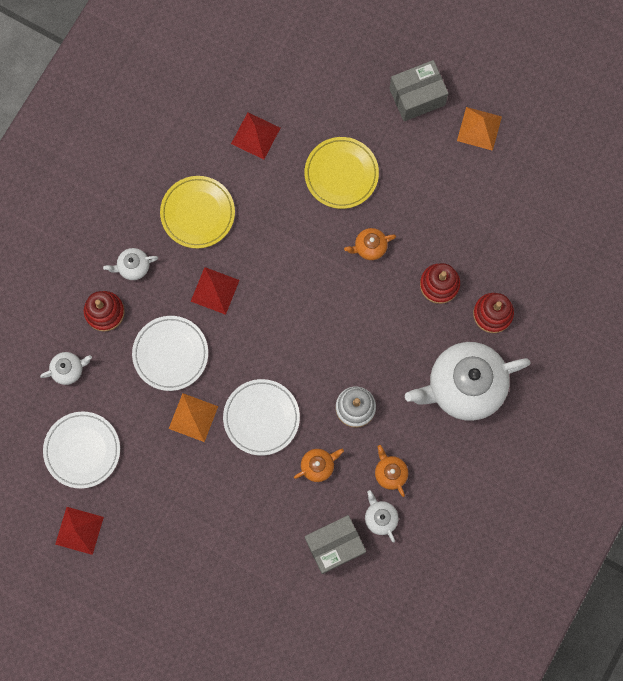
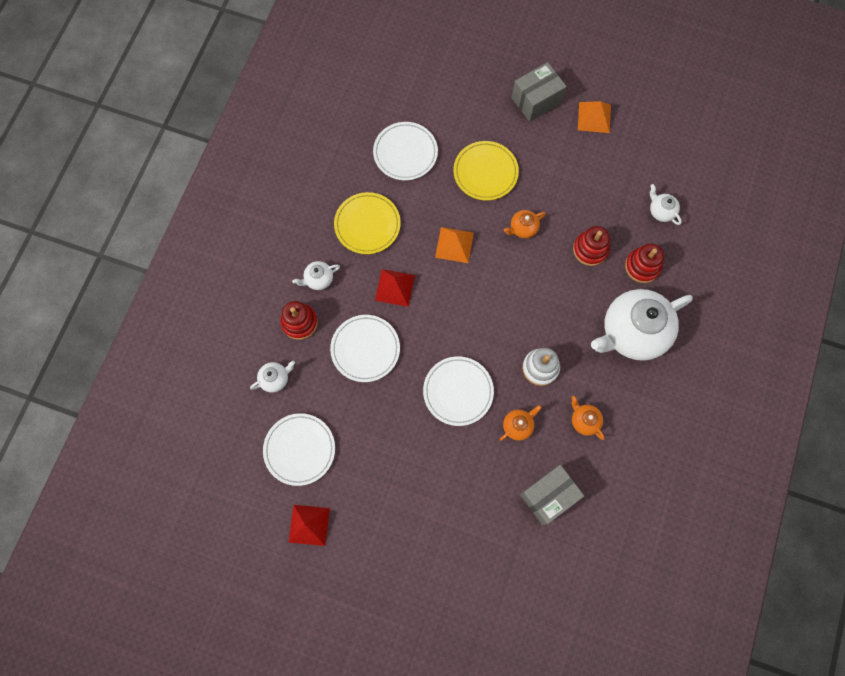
camera: 10 degrees left, 5 degrees down
orange pyramid [169,393,218,442] -> orange pyramid moved to [435,227,474,263]
red pyramid [231,112,280,159] -> white plate [373,122,438,180]
white teapot [365,490,399,543] -> white teapot moved to [650,184,682,225]

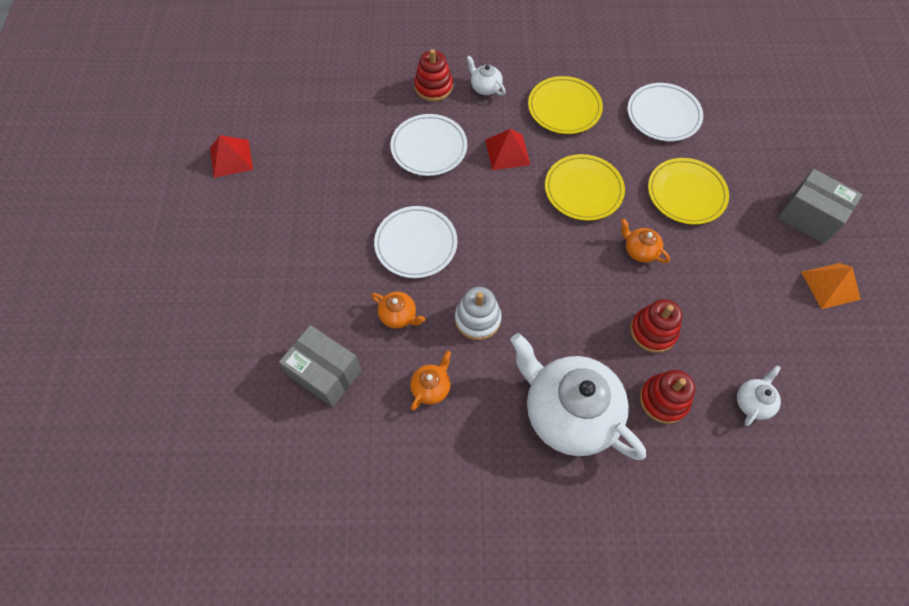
camera: 70 degrees right, 10 degrees down
white teapot [250,361,295,393] -> none
white plate [263,413,335,486] -> none
orange pyramid [435,227,474,263] -> yellow plate [545,154,625,221]

